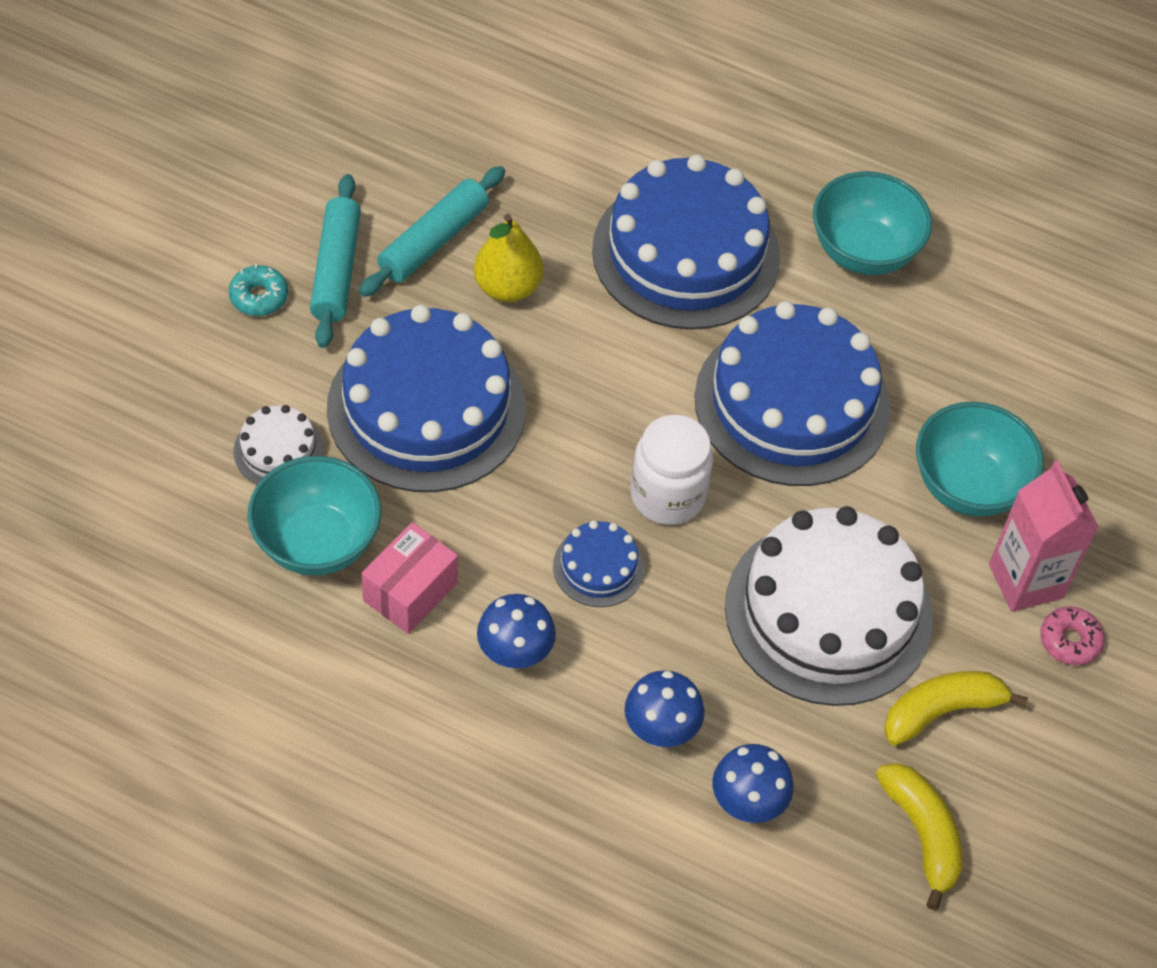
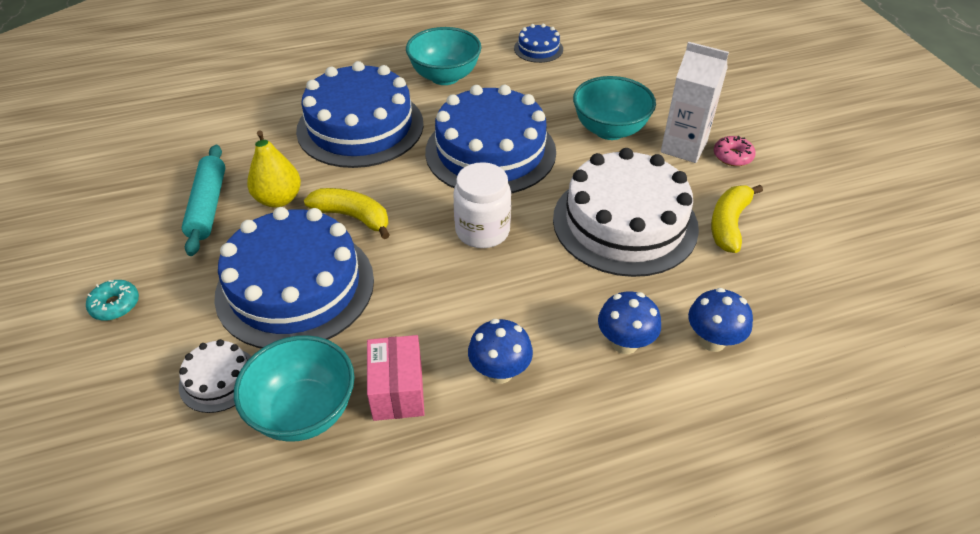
camera: 40 degrees left, 10 degrees down
turquoise rolling pin [310,174,361,348] -> none
blue cake [553,521,645,607] -> blue cake moved to [514,24,563,63]
yellow banana [876,763,963,910] -> yellow banana moved to [304,188,390,239]
pink carton [989,460,1099,612] -> white carton [661,42,729,163]

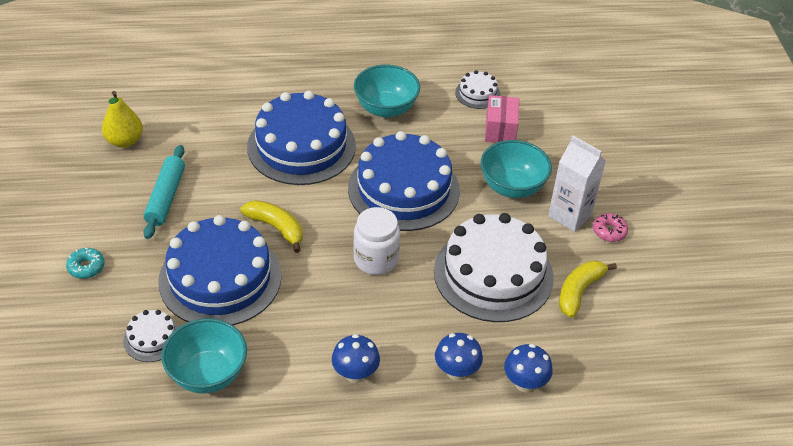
camera: 10 degrees right, 0 degrees up
yellow pear [247,131,301,208] -> yellow pear moved to [102,91,143,148]
pink box [367,335,425,421] -> pink box moved to [485,95,519,143]
blue cake [514,24,563,63] -> white cake [455,70,500,109]

